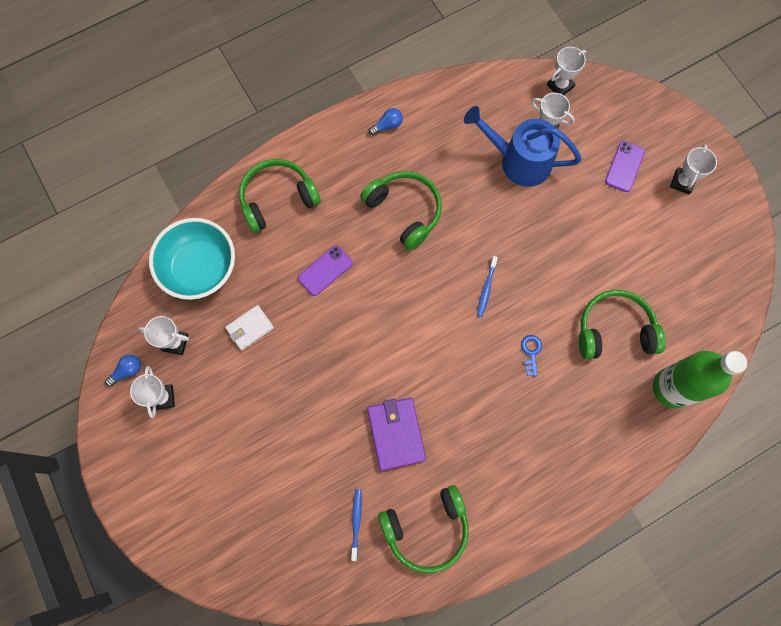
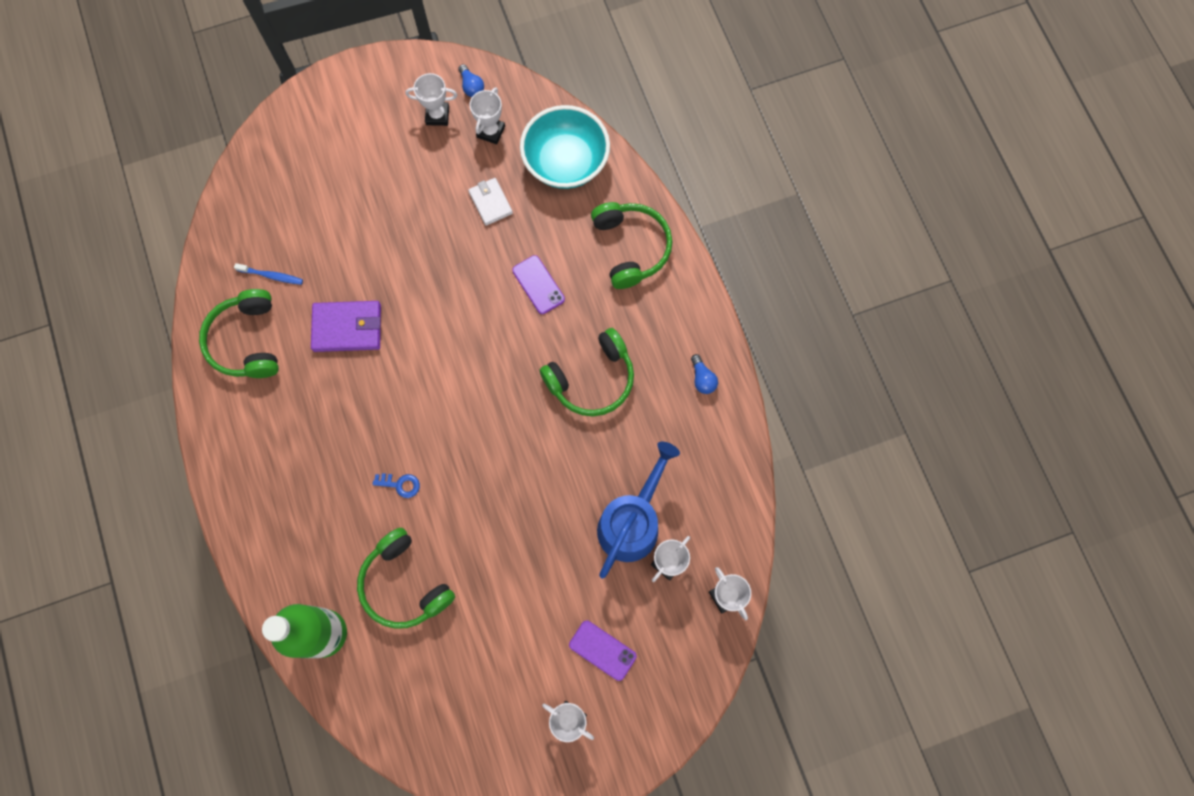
camera: 100 degrees right, 0 degrees up
blue toothbrush [477,256,498,317] -> none
green headphones [579,290,666,359] -> green headphones turned 135 degrees clockwise [357,528,455,629]

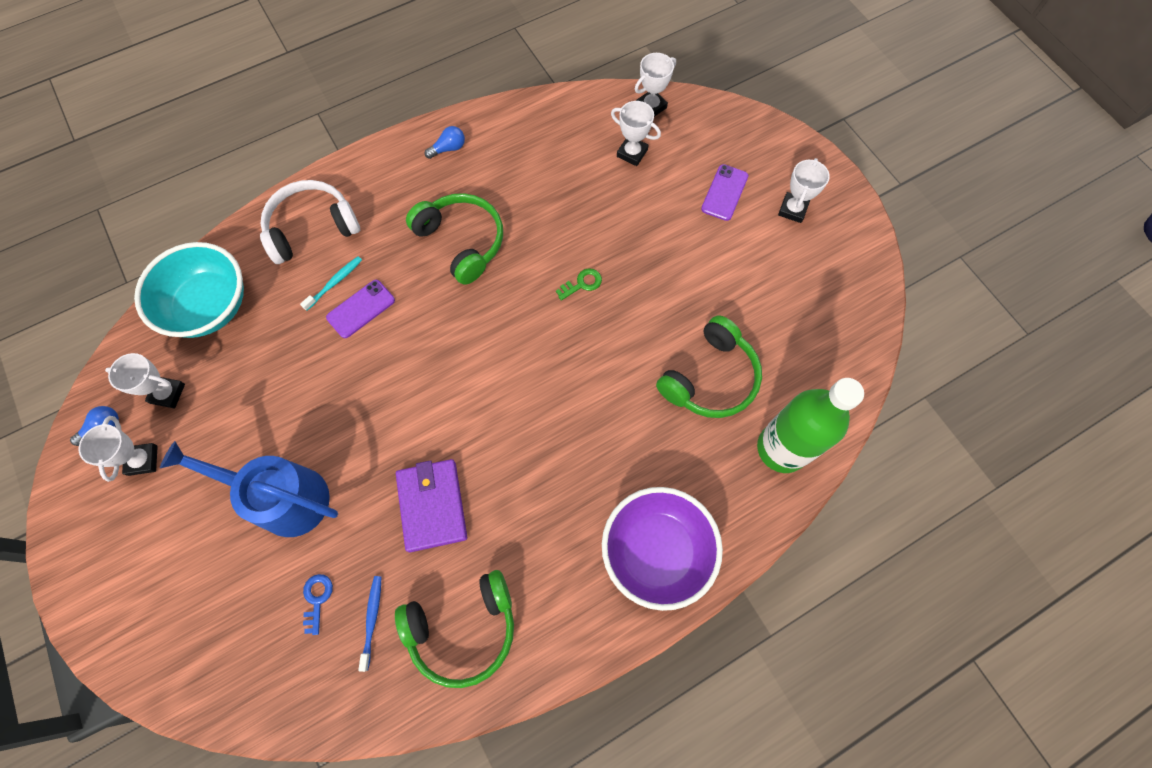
camera: 100 degrees left, 5 degrees down
blue key [373,473,420,498] -> blue key moved to [303,574,333,635]
white wallet [468,178,513,226] -> none
green headphones [591,202,672,289] -> white headphones [260,180,360,264]
blue watering can [597,442,680,578] -> blue watering can moved to [160,441,338,537]
none -> turquoise toothbrush [300,256,362,311]
none -> green key [556,268,602,301]
none -> purple bowl [602,487,723,611]

